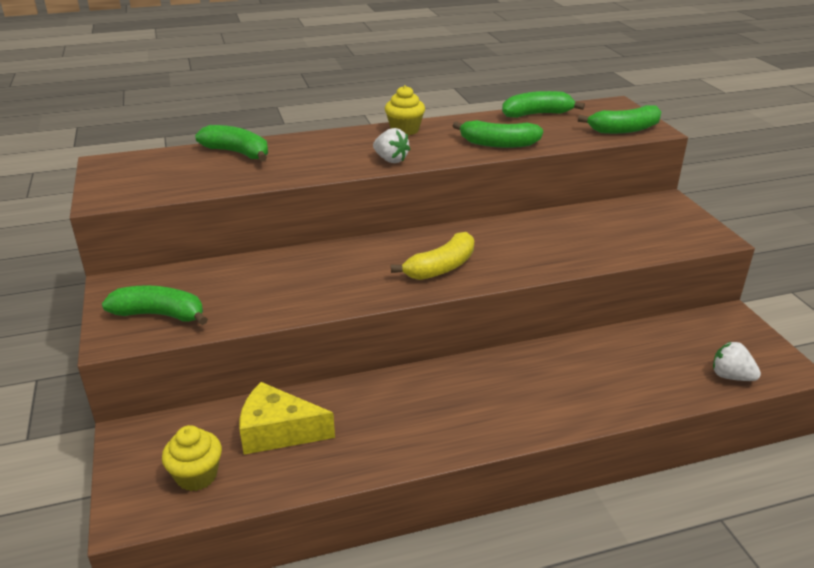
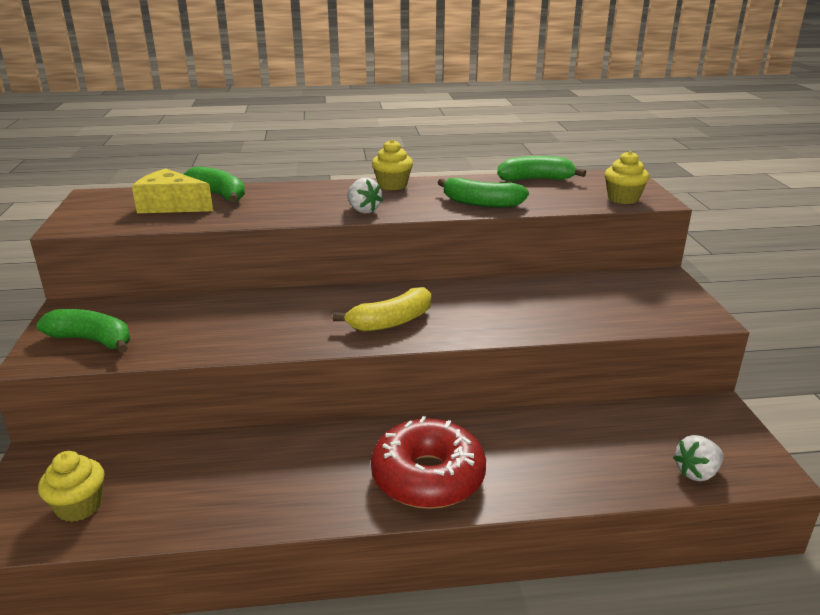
camera: 10 degrees right, 5 degrees down
yellow cheese [239,382,335,455] -> yellow cheese moved to [132,168,213,213]
green banana [578,105,662,134] -> yellow cupcake [604,151,649,204]
white strawberry [713,341,761,381] -> white strawberry turned 75 degrees counterclockwise [673,435,723,481]
none -> red donut [371,416,486,509]

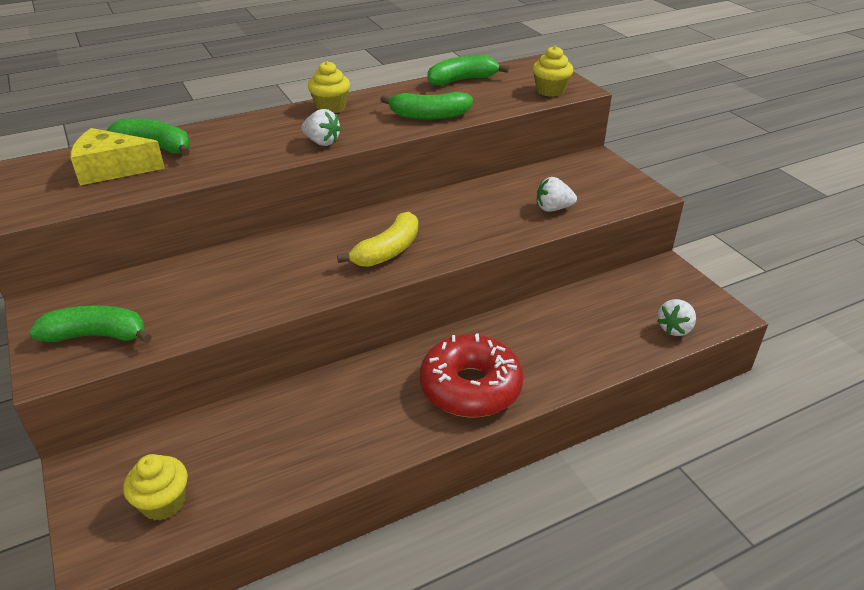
camera: 20 degrees left, 10 degrees up
none -> white strawberry [537,177,577,212]

